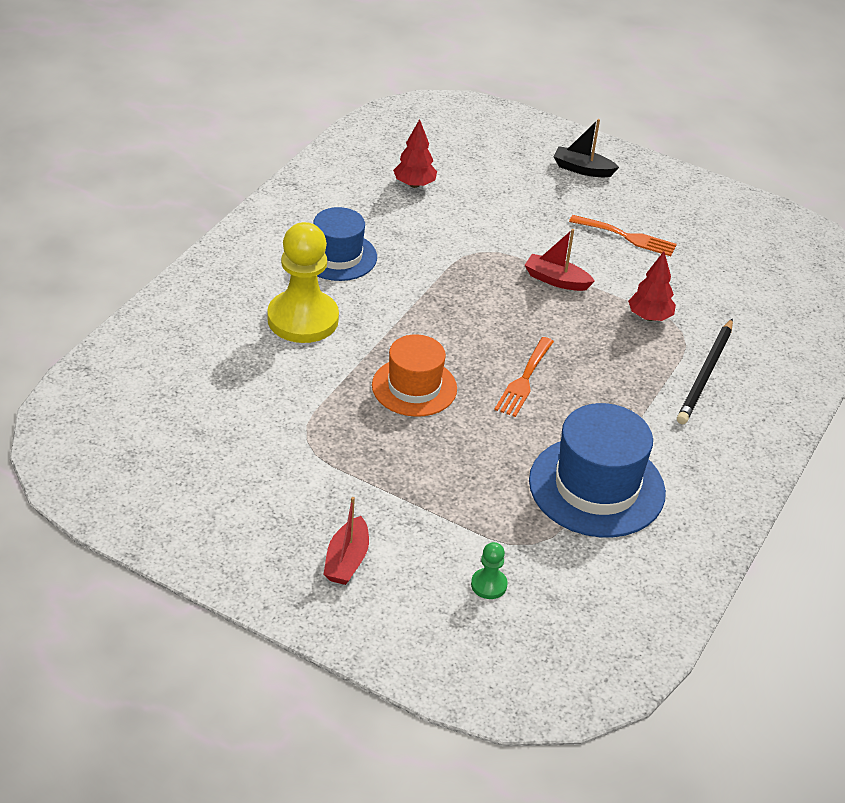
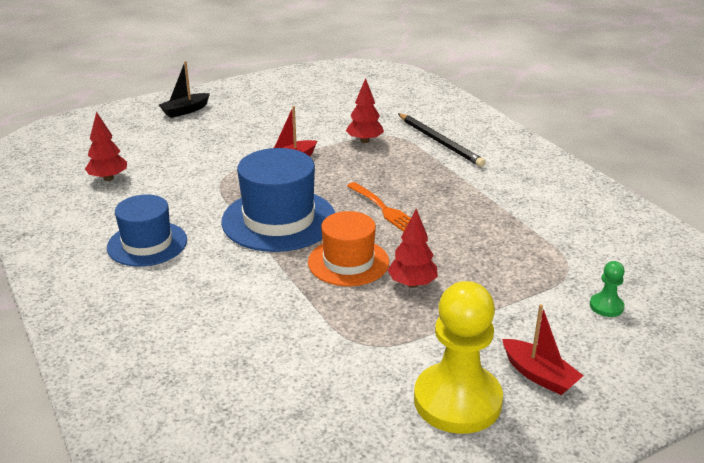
camera: 55 degrees left, 10 degrees down
yellow pawn [267,222,339,343] -> yellow pawn moved to [414,281,503,434]
blue hat [529,403,666,538] -> blue hat moved to [221,148,336,252]
orange fork [569,215,677,256] -> none
none -> red tree [387,209,438,288]

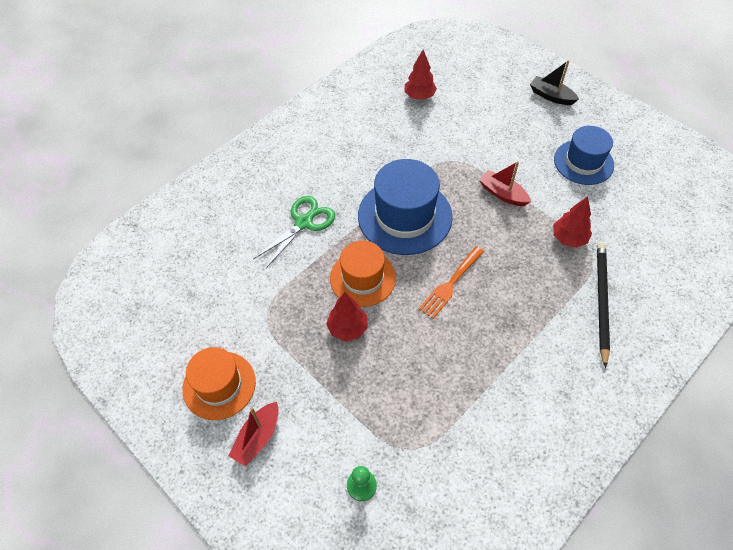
camera: 75 degrees right, 25 degrees up
blue hat [107,194,187,267] -> blue hat moved to [554,126,614,185]
black pencil [398,113,486,167] -> black pencil turned 150 degrees clockwise [597,243,610,368]
yellow pawn [414,281,503,434] -> orange hat [182,347,256,420]
none -> green scissors [253,196,335,268]

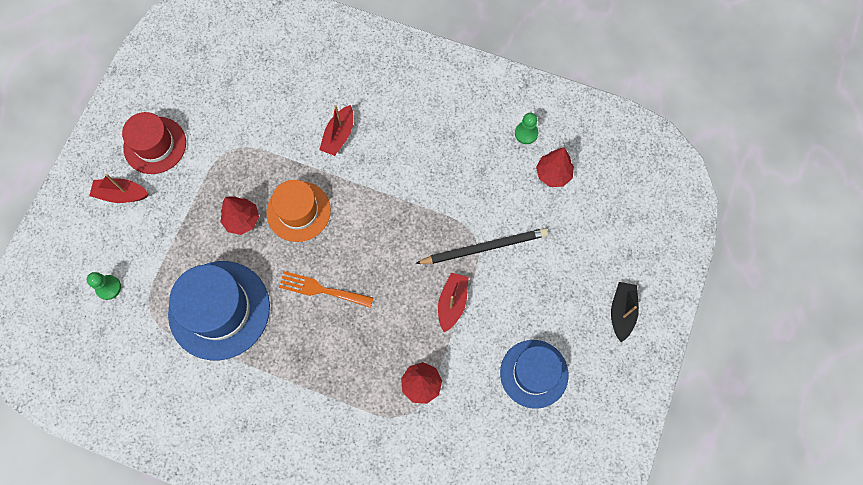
camera: 65 degrees right, 15 degrees up
orange hat [182,347,256,420] -> red hat [122,112,186,174]
green scissors [253,196,335,268] -> red boat [319,105,353,156]
blue hat [358,159,452,255] -> blue hat moved to [168,261,270,360]
black pencil [597,243,610,368] -> black pencil moved to [415,228,548,264]
none -> green pawn [515,113,538,144]

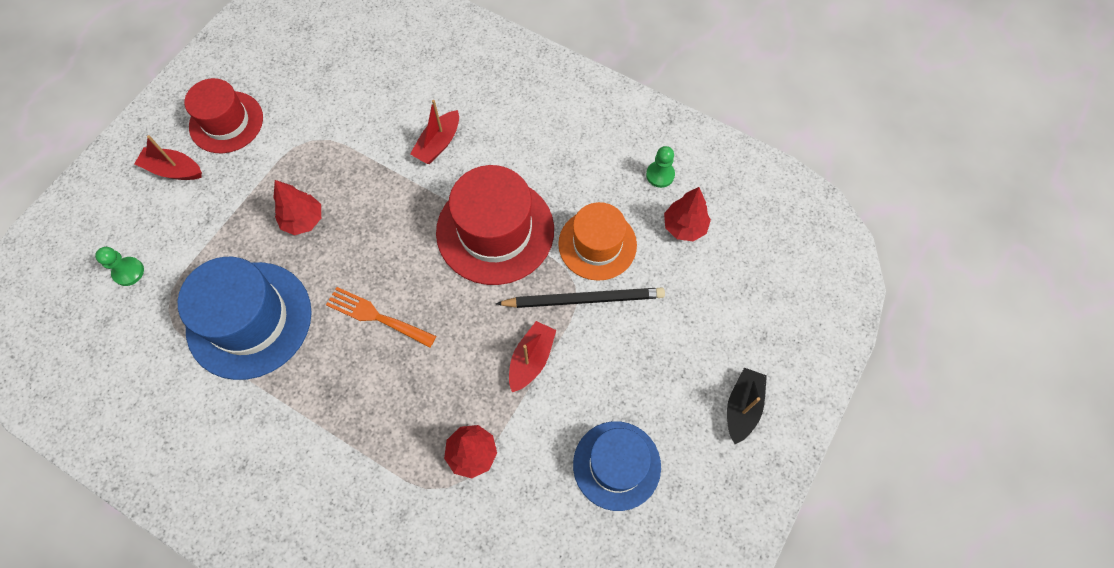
camera: 10 degrees right, 5 degrees down
orange hat [266,180,331,242] -> orange hat moved to [558,202,637,281]
none -> red hat [436,165,554,285]

